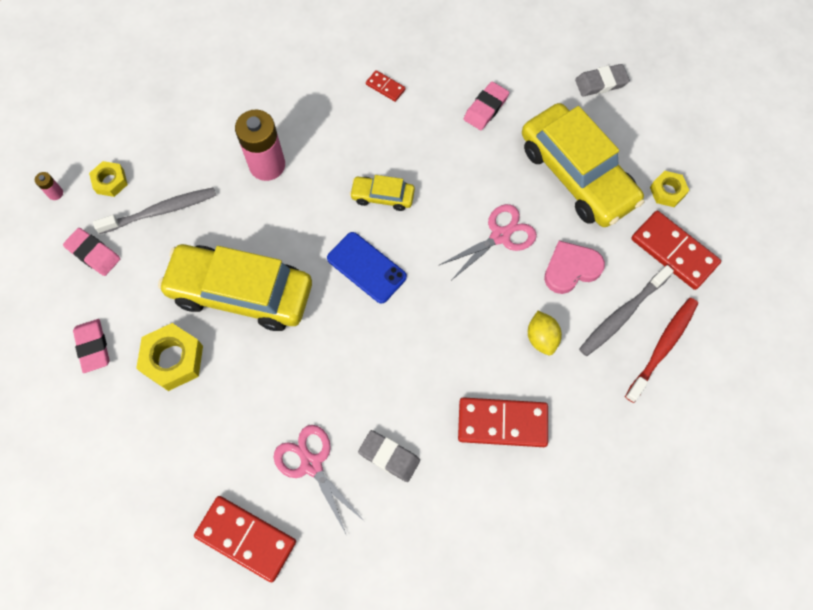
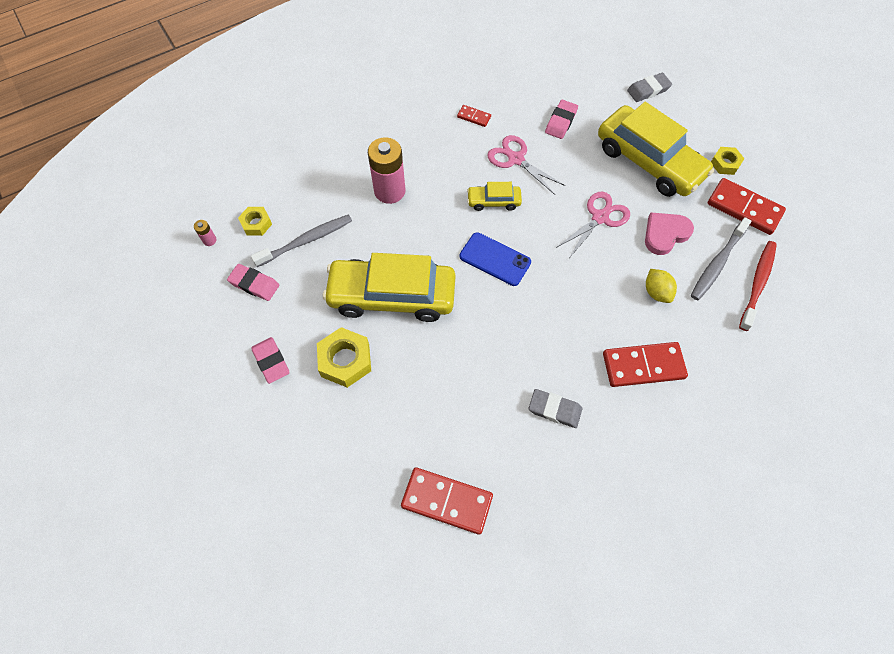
camera: 10 degrees left, 5 degrees down
pink scissors [274,425,365,536] -> pink scissors moved to [487,135,566,195]

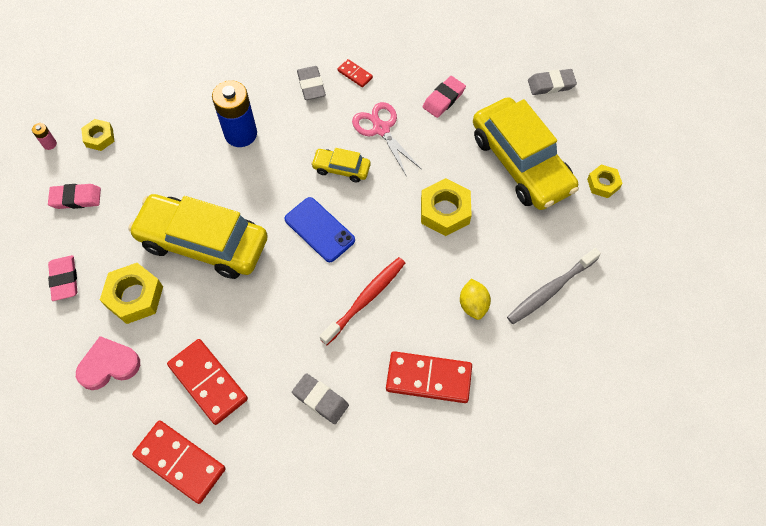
camera: 15 degrees right, 0 degrees up
pink eraser [227,264,279,301] -> pink eraser turned 45 degrees counterclockwise [48,184,101,209]
grey toothbrush [251,214,352,267] -> none
pink battery [368,137,405,204] -> blue battery [212,80,257,147]
pink scissors [556,192,630,258] -> yellow nut [421,178,472,236]
pink heart [645,212,694,255] -> pink heart moved to [76,336,140,390]
red domino [707,178,786,235] -> red domino moved to [167,339,248,425]
red toothbrush [739,241,777,331] -> red toothbrush moved to [320,257,405,345]
none -> grey eraser [297,66,326,100]

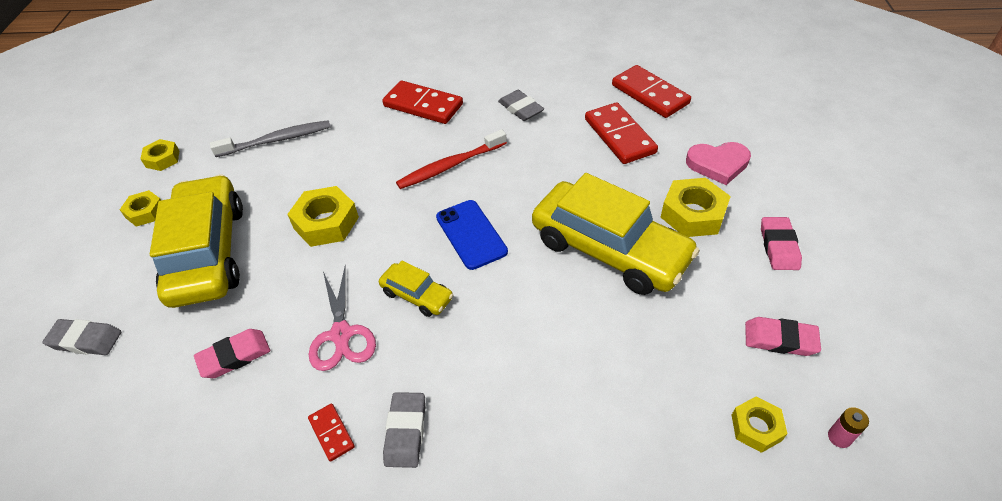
camera: 160 degrees left, 15 degrees down
blue battery [212,80,257,147] -> none
yellow lemon [460,279,491,320] -> none
none -> yellow nut [140,139,179,171]

